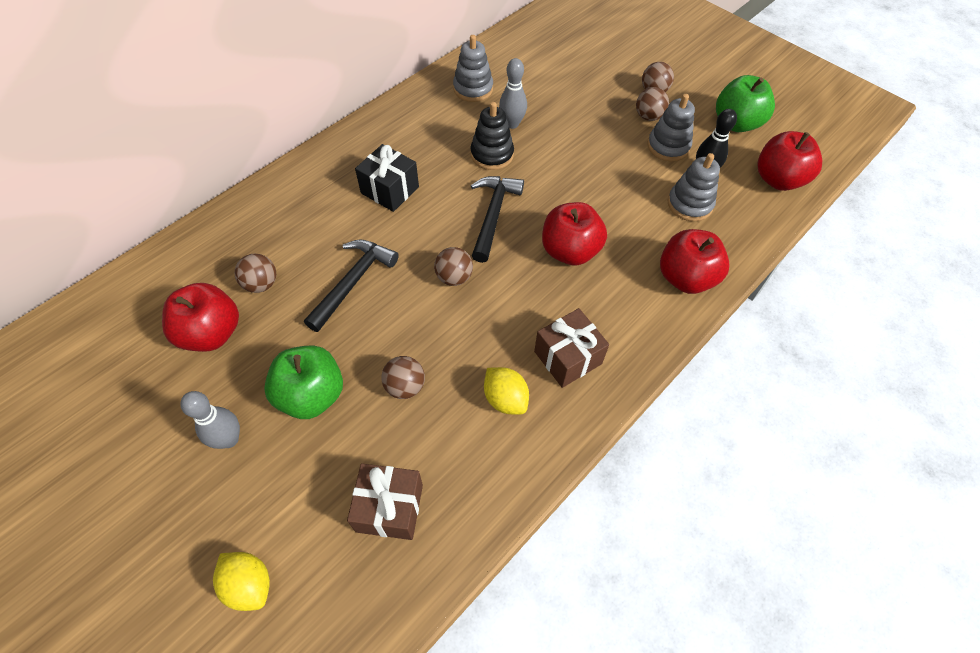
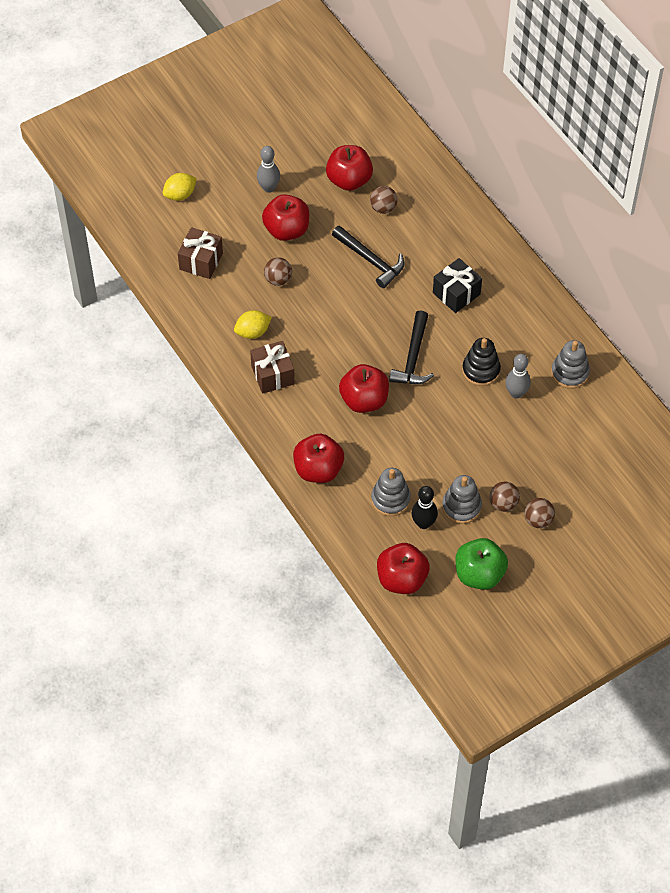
camera: 105 degrees right, 0 degrees up
green apple [264,345,343,419] -> red apple [262,194,309,241]
brown ball [434,247,473,286] -> none
black hammer [471,176,524,263] -> black hammer turned 75 degrees clockwise [389,310,434,384]

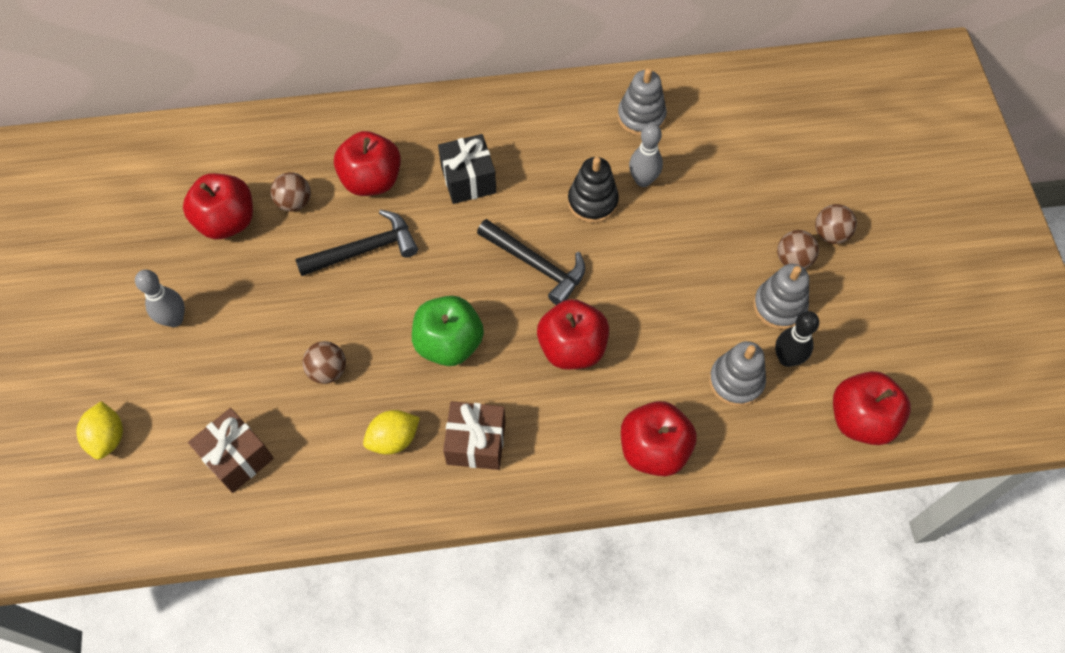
camera: 65 degrees left, 5 degrees up
yellow lemon [234,310,272,339] -> yellow lemon turned 60 degrees clockwise [363,410,420,455]
red apple [262,194,309,241] -> red apple moved to [334,131,401,196]
green apple [455,538,508,590] -> green apple moved to [412,296,484,366]

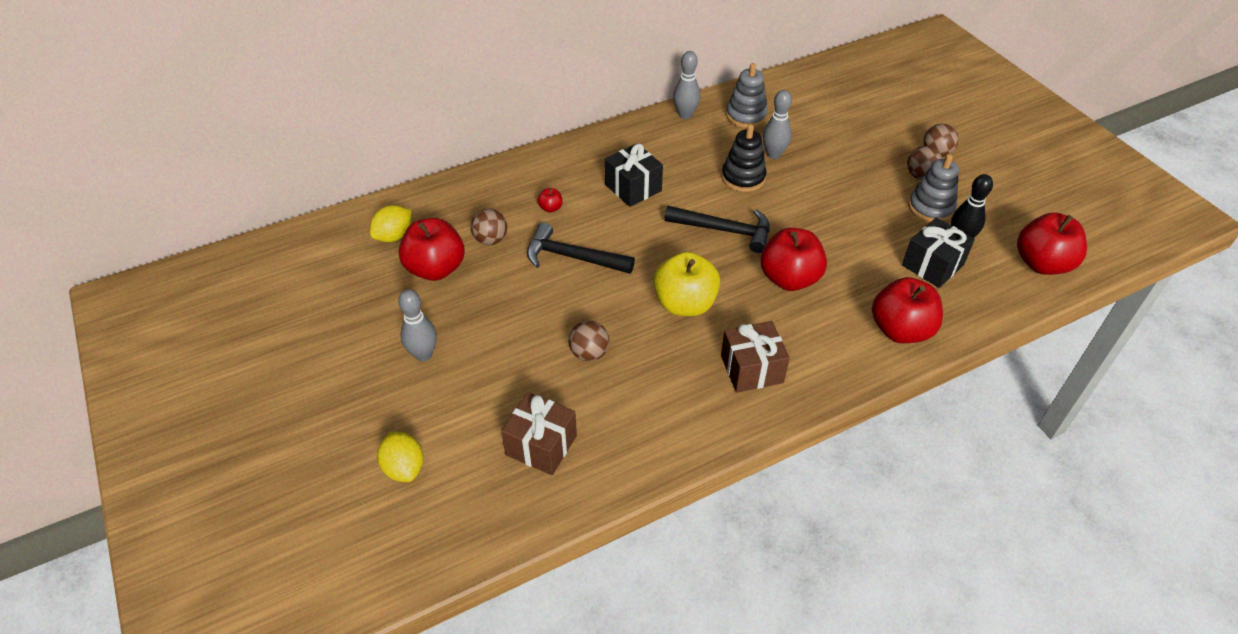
camera: 20 degrees left, 15 degrees down
black hammer [295,210,418,276] -> black hammer turned 120 degrees counterclockwise [527,222,635,274]
red apple [334,131,401,196] -> red apple [537,188,563,212], size x0.42
yellow lemon [363,410,420,455] -> yellow lemon moved to [370,205,411,242]
green apple [412,296,484,366] -> yellow apple [653,252,720,316]
grey stacking toy [709,341,766,407] -> black gift [902,217,975,288]
none -> grey bowling pin [673,51,700,119]

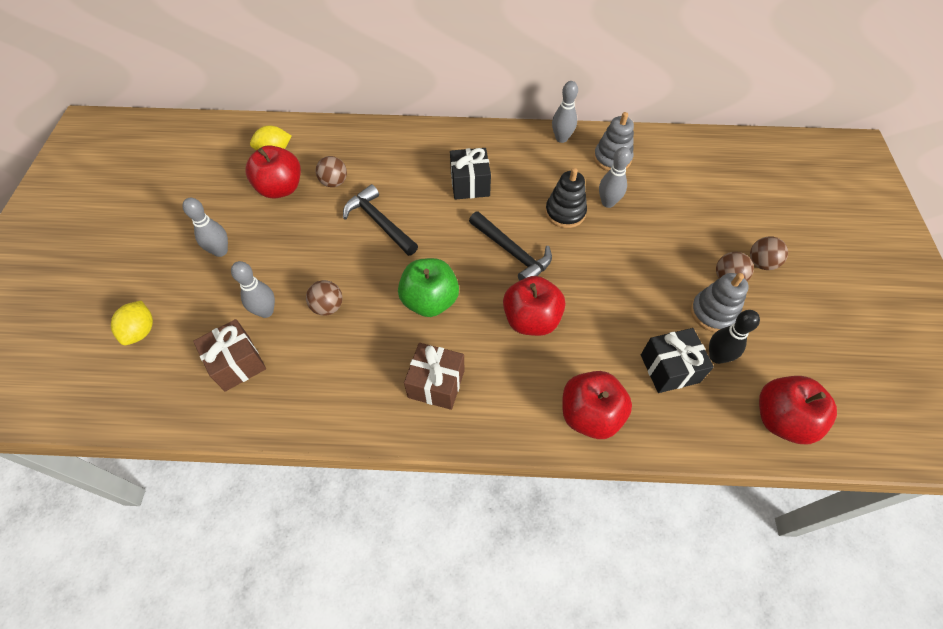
camera: 30 degrees right, 10 degrees up
red apple [537,188,563,212] -> none
yellow apple [653,252,720,316] -> green apple [398,258,459,317]
none -> grey bowling pin [231,261,275,318]

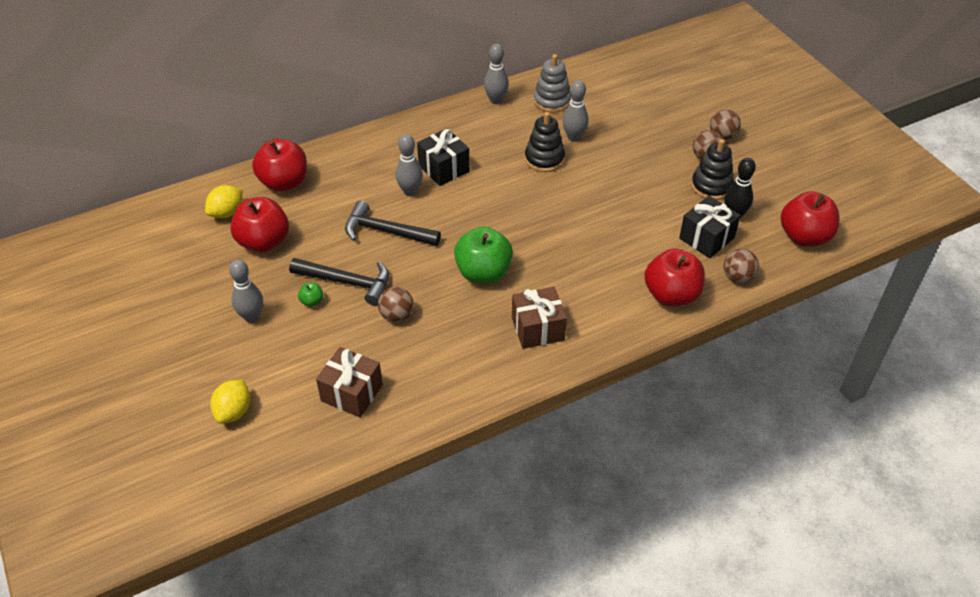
camera: 30 degrees left, 10 degrees down
yellow lemon [111,301,153,345] -> yellow lemon turned 45 degrees clockwise [210,379,250,423]
grey bowling pin [231,261,275,318] -> grey bowling pin moved to [396,134,423,196]
brown ball [316,156,347,187] -> brown ball moved to [723,249,759,283]
black hammer [469,211,552,280] -> black hammer moved to [289,258,389,305]
red apple [503,276,565,336] -> red apple moved to [252,139,307,192]
grey stacking toy [691,273,749,332] -> black stacking toy [691,139,734,200]
none -> green apple [298,283,323,307]

